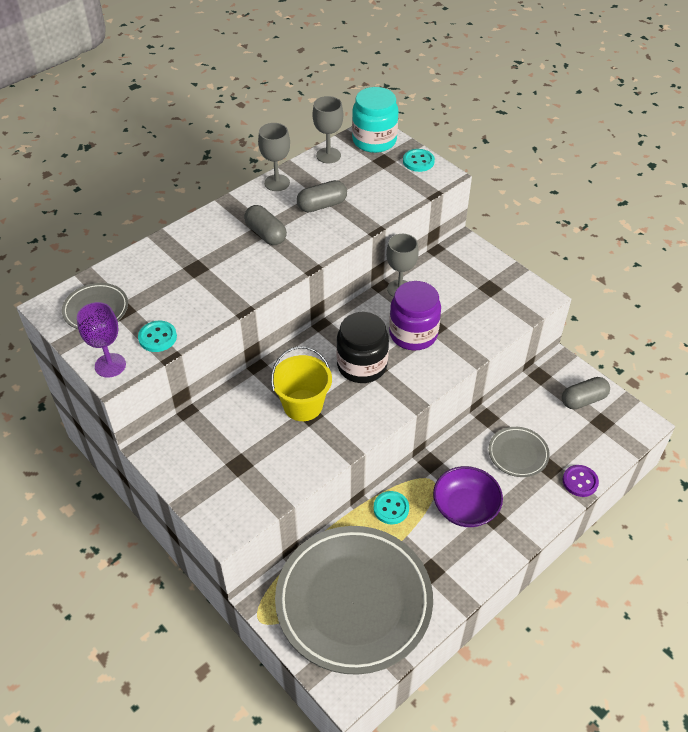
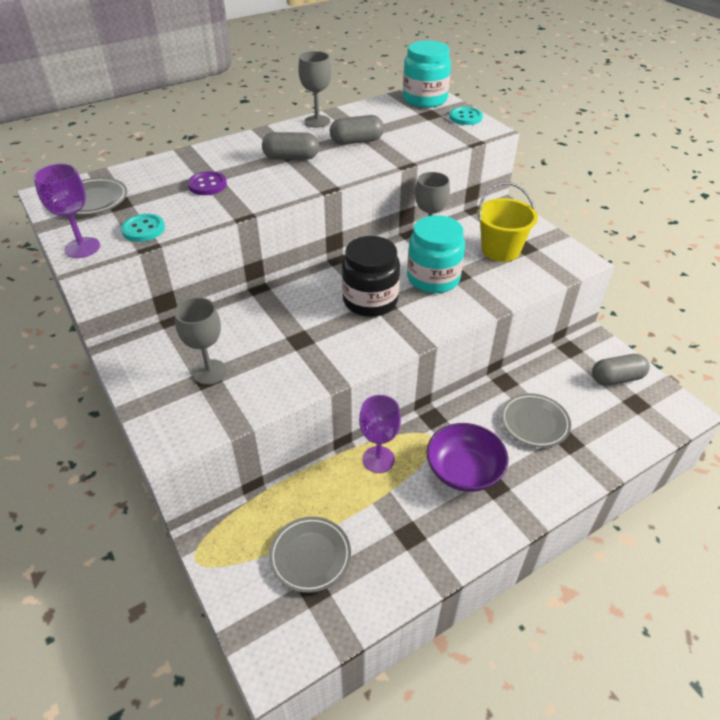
camera: 10 degrees right, 5 degrees down
grey capsule [244,205,287,245] -> grey capsule turned 60 degrees counterclockwise [262,132,319,160]
yellow bucket [271,346,332,421] -> yellow bucket moved to [477,182,538,262]
grey plate [275,526,433,675] -> grey plate [269,517,351,593], size x0.43
grey goblet [312,96,343,164] -> grey goblet moved to [174,297,227,385]
turquoise button [373,491,409,524] -> purple goblet [359,395,401,473]
purple jar [389,281,441,351] -> turquoise jar [407,215,465,293]
purple button [562,465,599,497] -> purple button moved to [188,171,227,195]

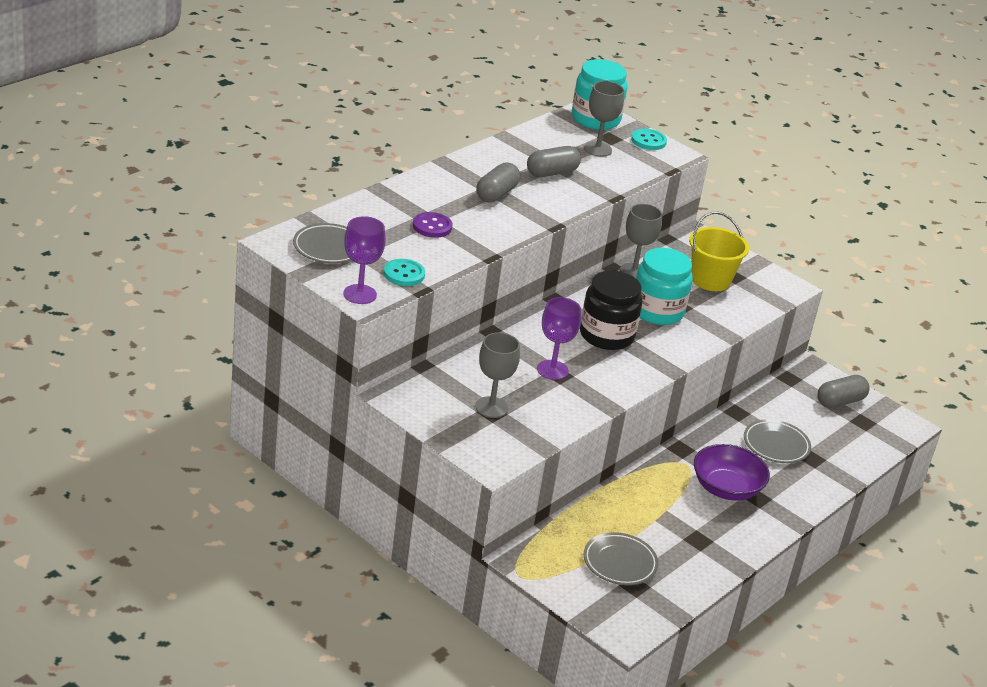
camera: 20 degrees left, 10 degrees down
grey capsule [262,132,319,160] -> grey capsule turned 45 degrees counterclockwise [476,162,520,203]
grey goblet [298,51,331,128] -> grey goblet moved to [584,81,624,157]
purple goblet [359,395,401,473] -> purple goblet moved to [537,297,581,380]

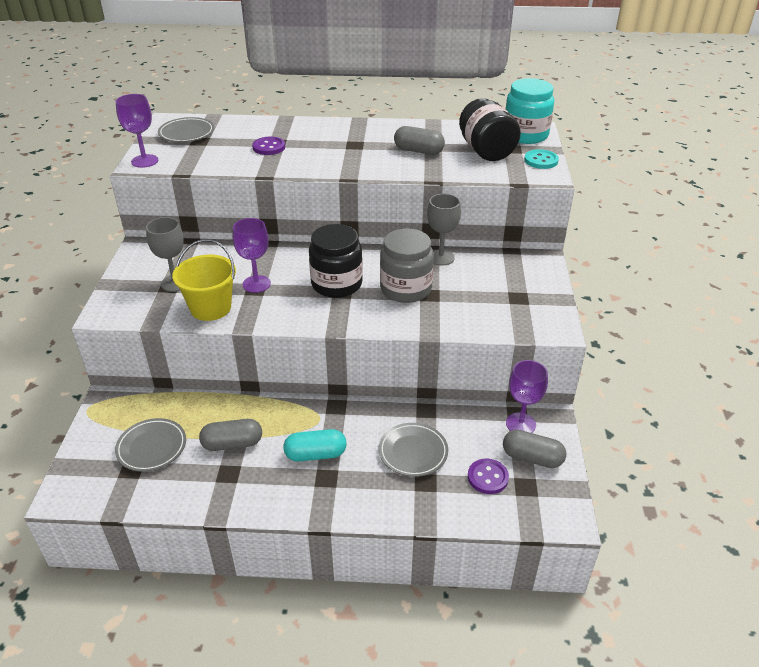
camera: 55 degrees right, 5 degrees up
turquoise button [384,259,425,286] -> none
grey capsule [476,162,520,203] -> grey capsule moved to [199,419,262,451]
grey goblet [584,81,624,157] -> black jar [459,98,521,161]
turquoise jar [636,248,693,325] -> grey jar [380,228,434,303]
yellow bucket [689,212,749,291] -> yellow bucket moved to [172,239,236,321]
purple bowl [694,444,770,501] -> turquoise capsule [283,429,347,462]
none -> purple button [468,459,509,494]
none -> purple goblet [506,360,548,433]

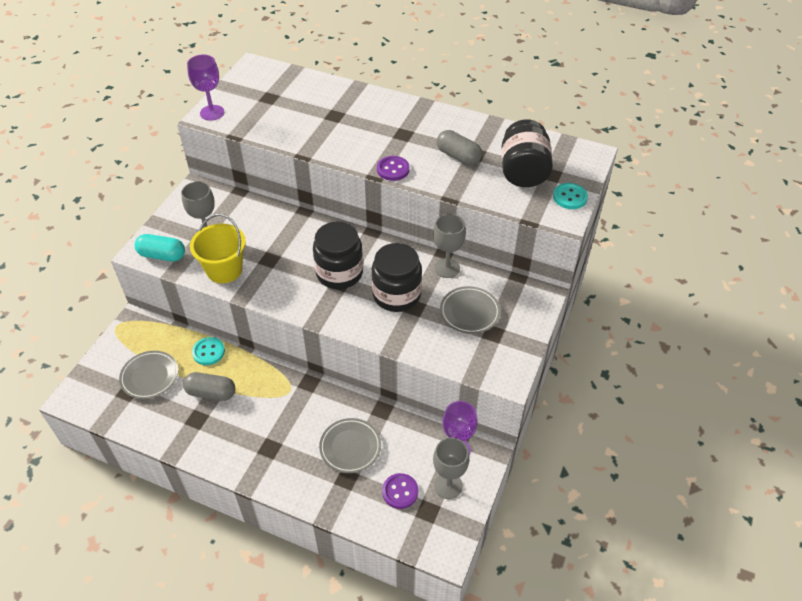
camera: 20 degrees right, 10 degrees up
grey plate [158,117,214,142] -> grey plate moved to [440,286,501,334]
purple goblet [233,218,271,293] -> none
purple button [252,137,285,155] -> purple button moved to [377,156,410,181]
turquoise capsule [283,429,347,462] -> turquoise capsule moved to [135,234,185,261]
grey jar [380,228,434,303] -> black jar [372,243,422,312]
grey capsule [503,430,566,468] -> grey goblet [433,438,469,499]
turquoise jar [505,78,554,144] -> none
none -> turquoise button [192,337,225,365]

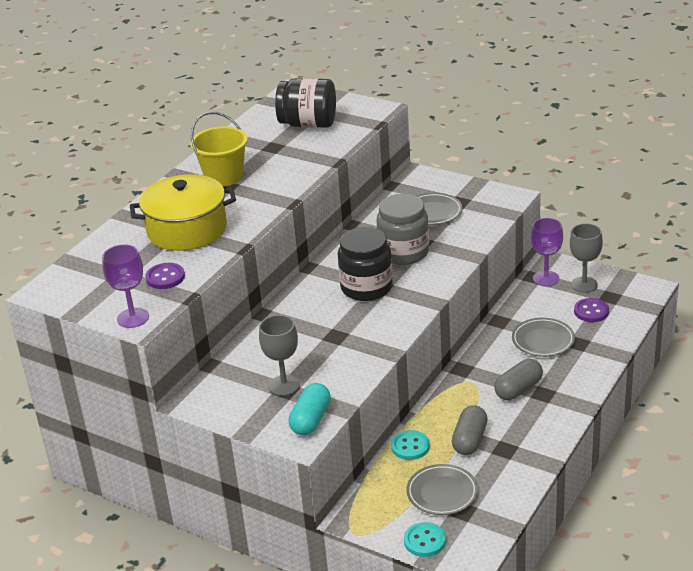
camera: 80 degrees left, 15 degrees down
yellow bucket [190,214,246,283] -> yellow bucket moved to [190,112,248,187]
black jar [372,243,422,312] -> grey jar [377,194,429,265]
purple button [377,156,410,181] -> purple button moved to [145,263,185,289]
grey goblet [433,214,466,278] -> none
grey capsule [437,130,482,166] -> grey capsule moved to [494,359,543,400]
turquoise button [553,183,588,209] -> turquoise button moved to [404,522,446,557]
none -> yellow pot [130,174,236,251]

